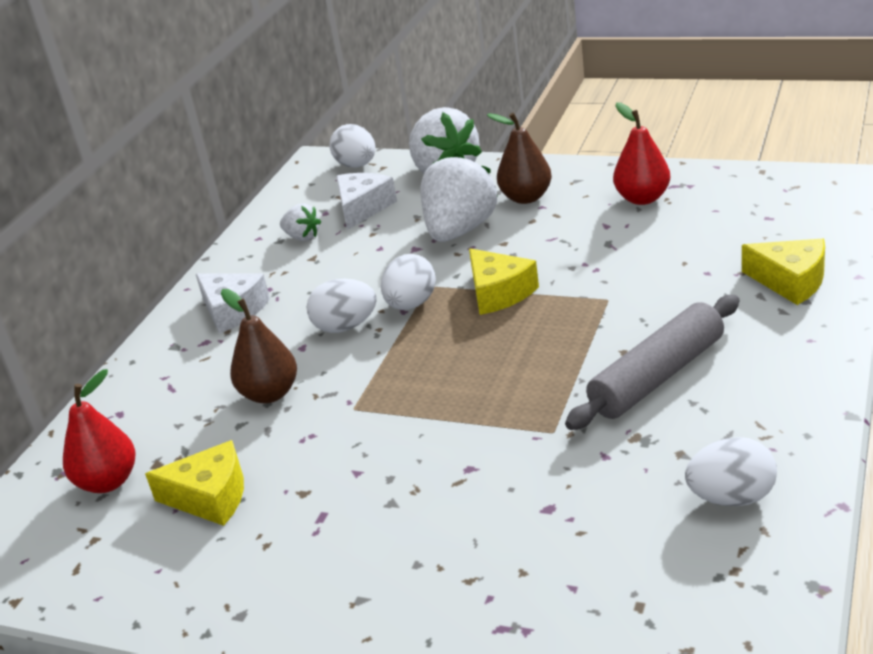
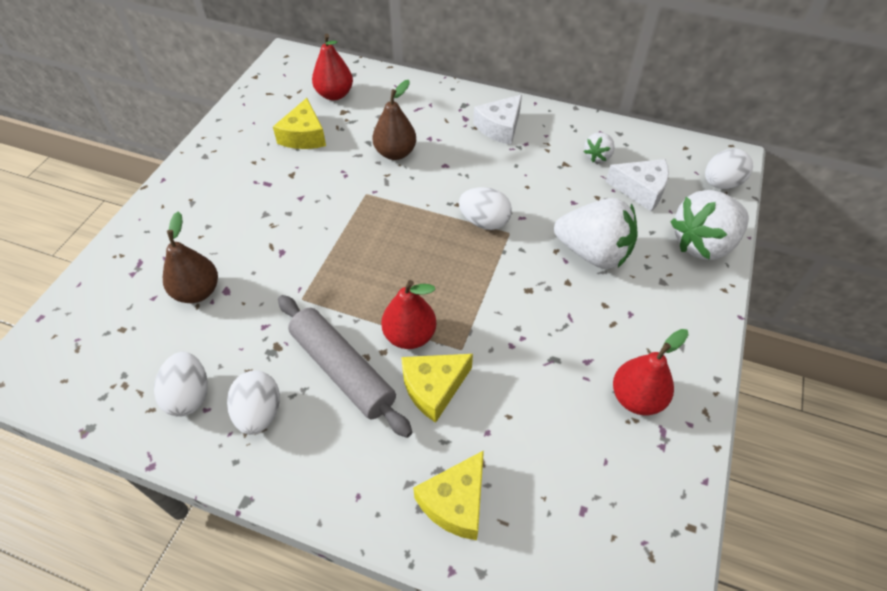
camera: 85 degrees right, 20 degrees up
white egg [307,279,377,333] -> white egg moved to [227,370,280,435]
yellow cheese [469,248,539,315] -> yellow cheese moved to [401,354,473,423]
brown pear [487,113,552,204] -> brown pear moved to [163,212,218,303]
none -> red pear [381,280,436,349]

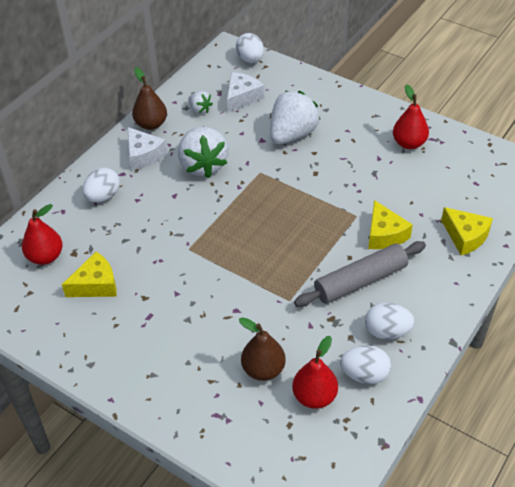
camera: 75 degrees left, 5 degrees down
yellow cheese [273,98,326,149] -> yellow cheese turned 45 degrees counterclockwise [62,252,117,297]
brown pear [373,80,416,160] -> brown pear moved to [132,67,167,130]
red pear [381,280,436,349] -> red pear moved to [292,336,338,409]
white egg [459,187,512,230] -> white egg moved to [83,168,120,203]
white strawberry [670,190,749,260] -> white strawberry moved to [178,127,229,178]

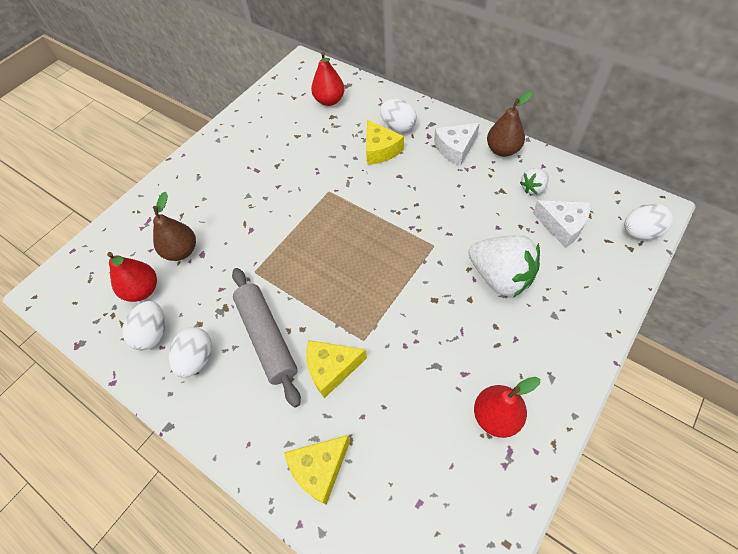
camera: 95 degrees right, 10 degrees up
yellow cheese [62,252,117,297] -> yellow cheese moved to [366,120,404,165]
white strawberry [178,127,229,178] -> none

